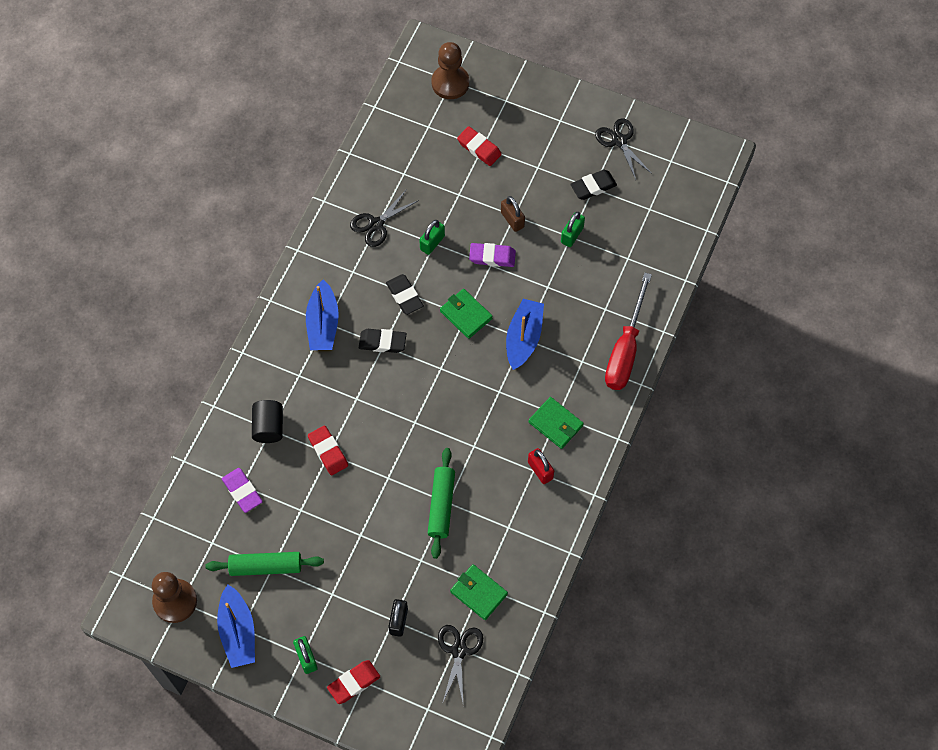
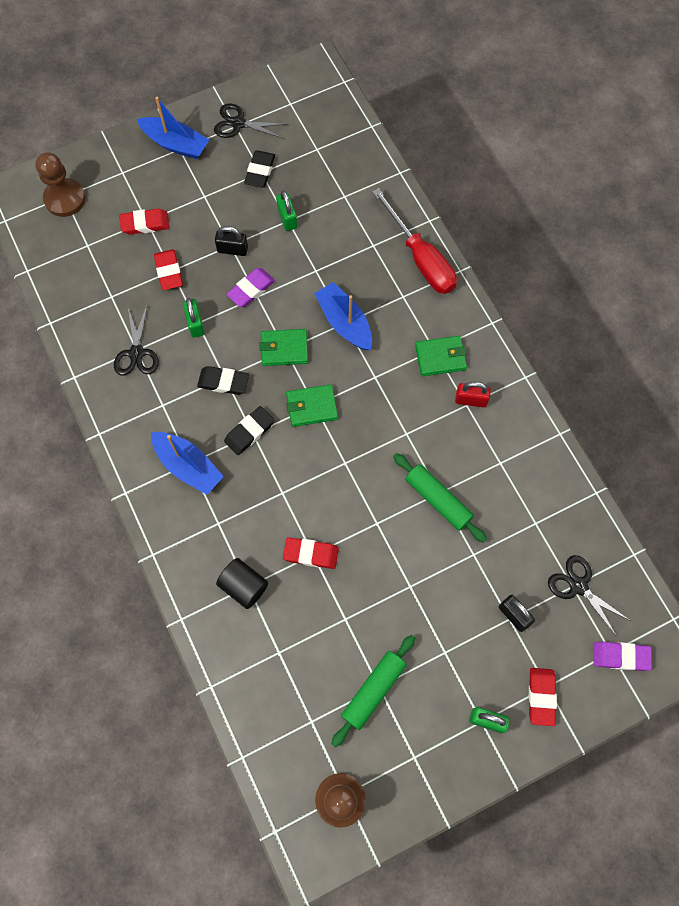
camera: 50 degrees left, 5 degrees up
blue boat [217,584,255,668] -> blue boat moved to [137,97,209,159]
purple eraser [222,468,263,513] -> purple eraser moved to [593,642,652,671]
green wallet [450,564,508,620] -> green wallet moved to [286,384,338,427]
brown padlock [501,196,525,232] -> black padlock [215,226,248,256]
none -> red eraser [154,249,183,290]

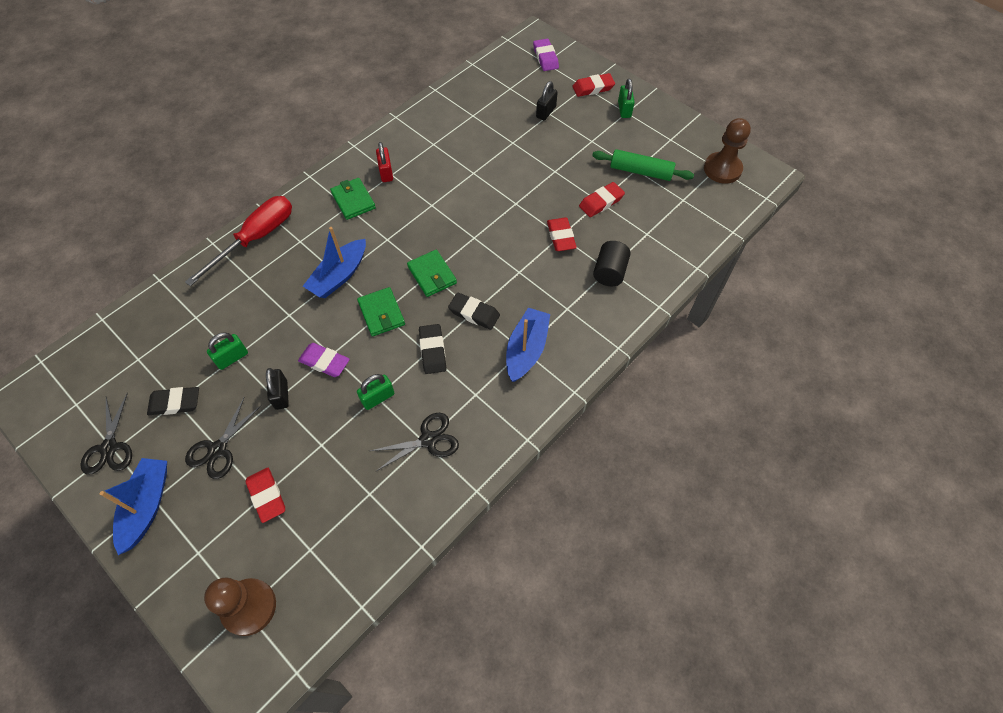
camera: 110 degrees left, 10 degrees down
red eraser [154,249,183,290] -> red eraser moved to [579,182,625,217]
green rolling pin [393,453,487,543] -> none
black scissors [548,555,631,637] -> black scissors moved to [185,398,262,479]

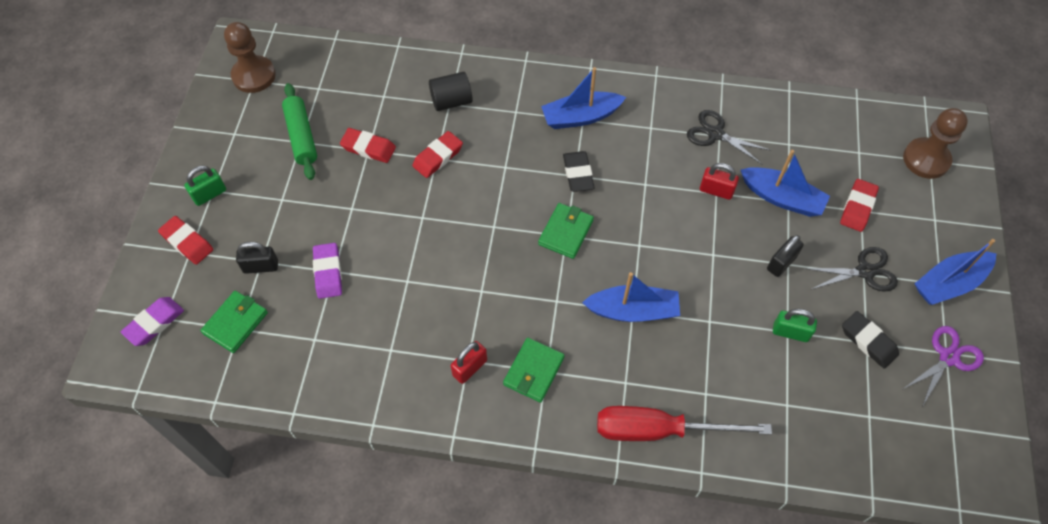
camera: 125 degrees left, 0 degrees up
black scissors [81,393,132,475] -> purple scissors [903,326,984,407]
purple eraser [298,343,350,377] -> purple eraser moved to [313,243,342,299]
green wallet [357,287,405,336] -> green wallet moved to [200,291,268,353]
green padlock [357,374,394,410] -> red padlock [700,163,739,200]
black eraser [419,324,446,374] -> none
none -> blue boat [741,150,830,217]

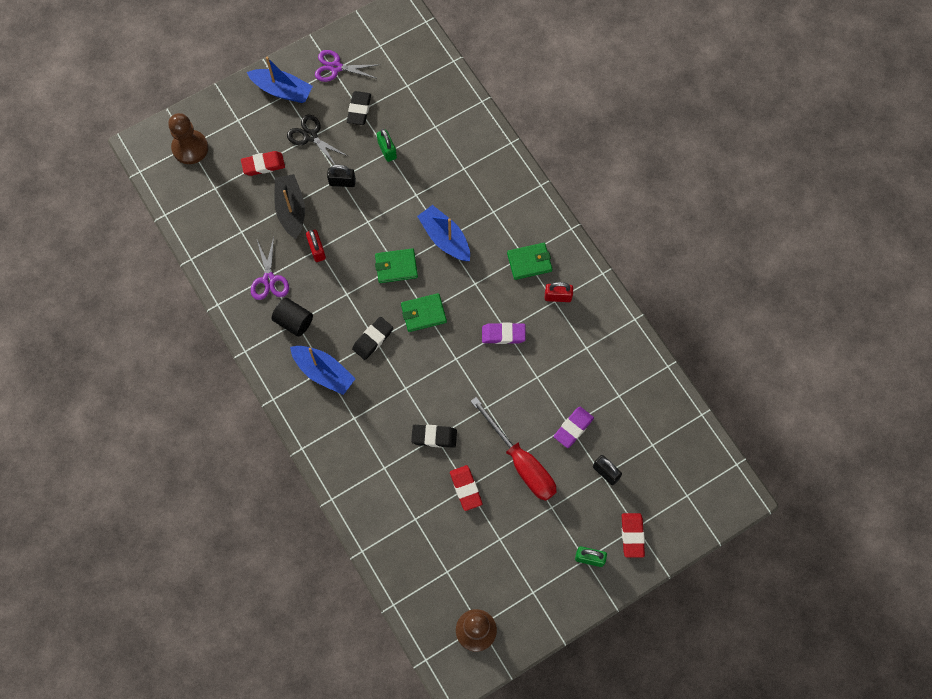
camera: 130 degrees left, 10 degrees up
purple eraser [121,297,184,346] -> purple eraser moved to [482,323,526,344]
green wallet [200,291,268,353] -> green wallet moved to [375,248,418,283]
green rolling pin [282,83,317,180] -> none
red eraser [412,131,463,178] -> black eraser [411,425,457,448]
black cylinder [429,72,473,111] -> black cylinder moved to [272,298,313,337]
red screwdriver [597,406,772,441] -> red screwdriver moved to [470,397,557,501]
black scissors [687,110,771,165] -> purple scissors [251,237,289,300]
blue boat [741,150,830,217] -> black boat [274,174,305,239]

